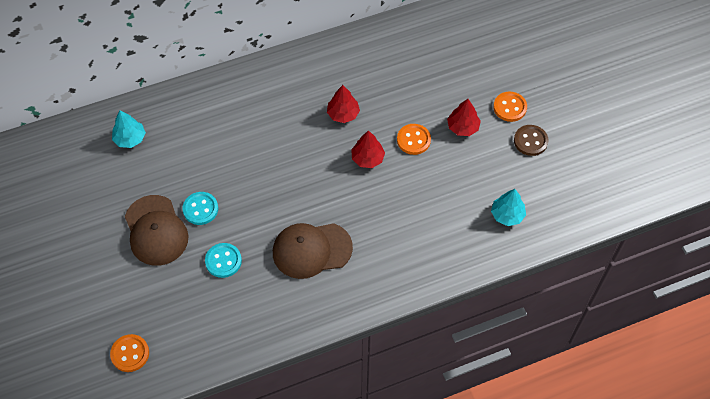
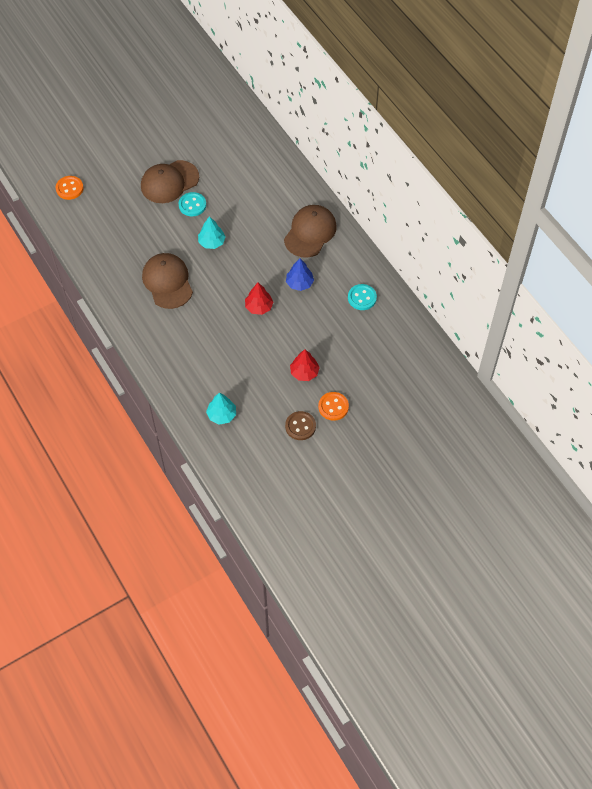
camera: 80 degrees right, 0 degrees up
turquoise tree [112,110,146,148] -> turquoise tree moved to [198,216,226,249]
turquoise button [205,243,242,278] -> turquoise button moved to [348,284,377,310]
red tree [327,85,360,123] -> blue tree [286,258,314,291]
orange button [397,124,431,155] -> none
none -> brown cap [284,205,337,258]

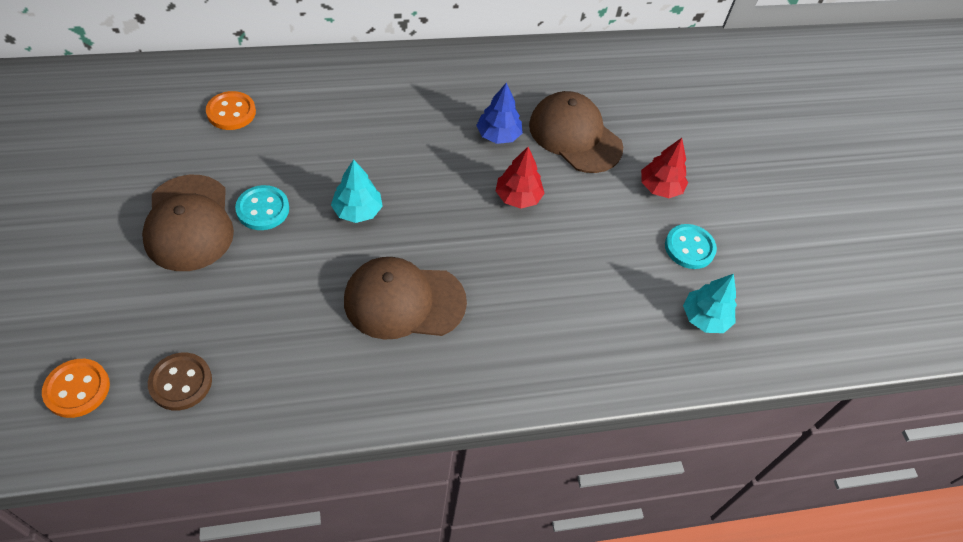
camera: 75 degrees left, 5 degrees down
brown cap [284,205,337,258] -> brown cap moved to [529,91,623,173]
brown button [285,411,316,440] -> brown button moved to [148,353,212,411]
orange button [318,392,349,421] -> orange button moved to [206,91,256,130]
turquoise button [348,284,377,310] -> turquoise button moved to [665,224,717,269]

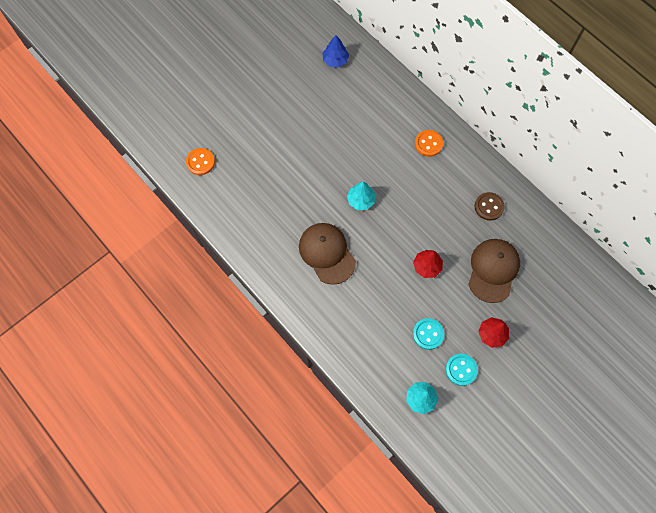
camera: 65 degrees right, 15 degrees up
brown cap [142,175,234,271] -> none
brown button [148,353,212,411] -> brown button moved to [475,192,505,221]
orange button [206,91,256,130] -> orange button moved to [415,130,443,157]
turquoise button [235,185,289,230] -> turquoise button moved to [413,318,444,350]
blue tree [476,82,523,144] -> blue tree moved to [323,35,349,67]

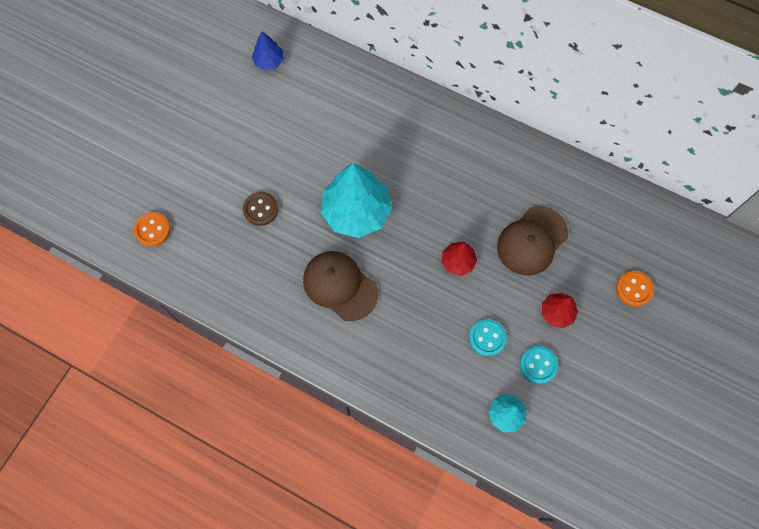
camera: 20 degrees left, 0 degrees up
turquoise tree [347,182,376,210] -> turquoise tree [320,163,392,238], size x2.03
orange button [415,130,443,157] -> orange button moved to [616,271,654,307]
brown cap [468,239,520,303] -> brown cap turned 135 degrees counterclockwise [497,206,568,276]
brown button [475,192,505,221] -> brown button moved to [243,192,278,226]

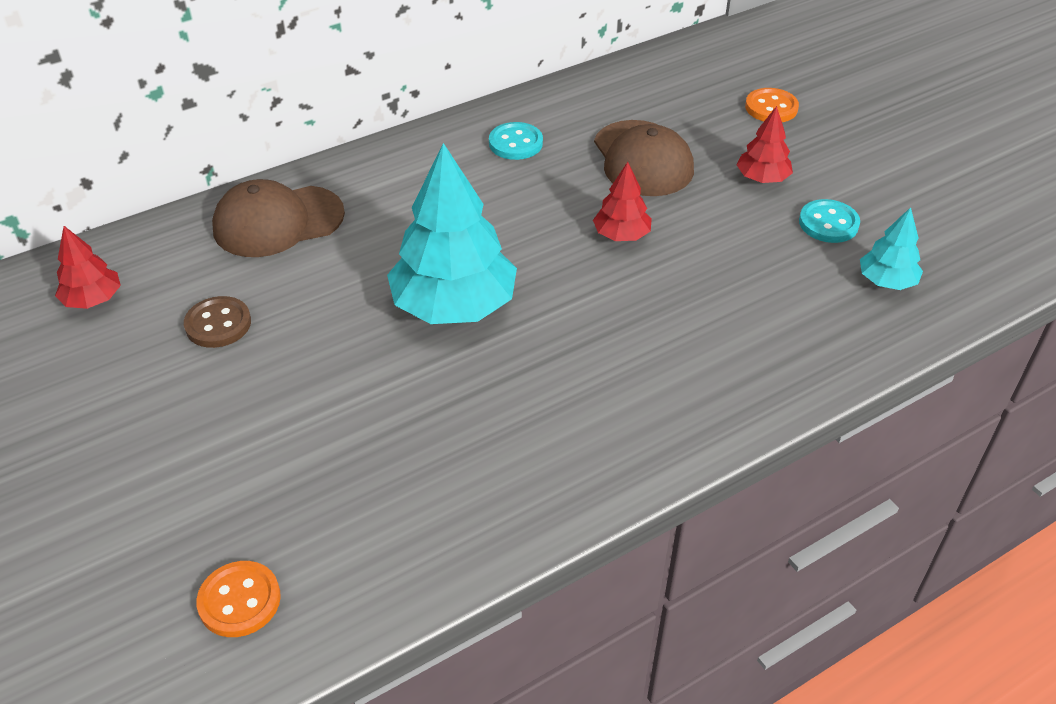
camera: 60 degrees left, 25 degrees down
brown button [243,192,278,226] -> brown button moved to [184,296,251,348]
blue tree [252,31,284,70] -> red tree [55,226,121,309]
brown cap [303,251,378,321] -> brown cap moved to [212,179,345,257]
turquoise button [469,319,507,357] -> turquoise button moved to [489,122,543,160]

